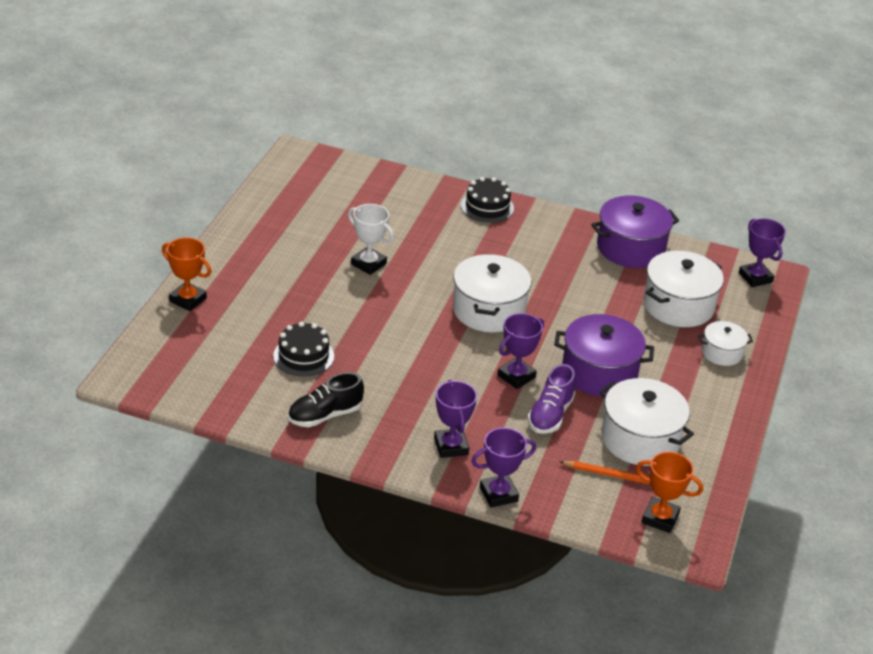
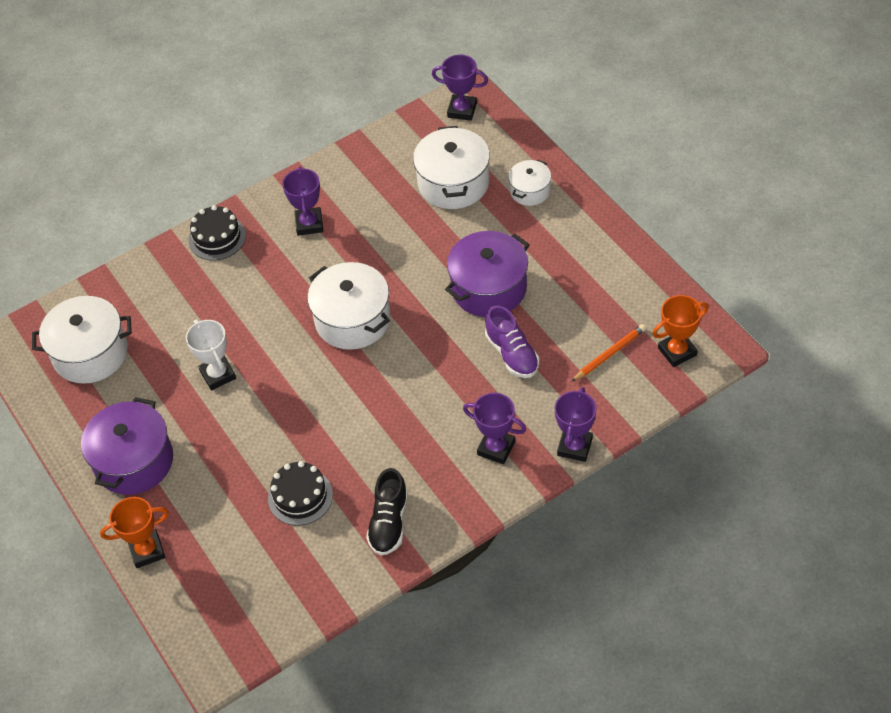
camera: 45 degrees left, 15 degrees up
white trophy [348,204,394,275] -> white trophy turned 75 degrees clockwise [186,320,236,390]
purple trophy [497,313,544,389] -> purple trophy moved to [282,167,323,236]
purple pot [591,196,679,268] -> purple pot moved to [81,397,173,495]
white pot [599,378,694,466] -> white pot moved to [32,296,132,384]

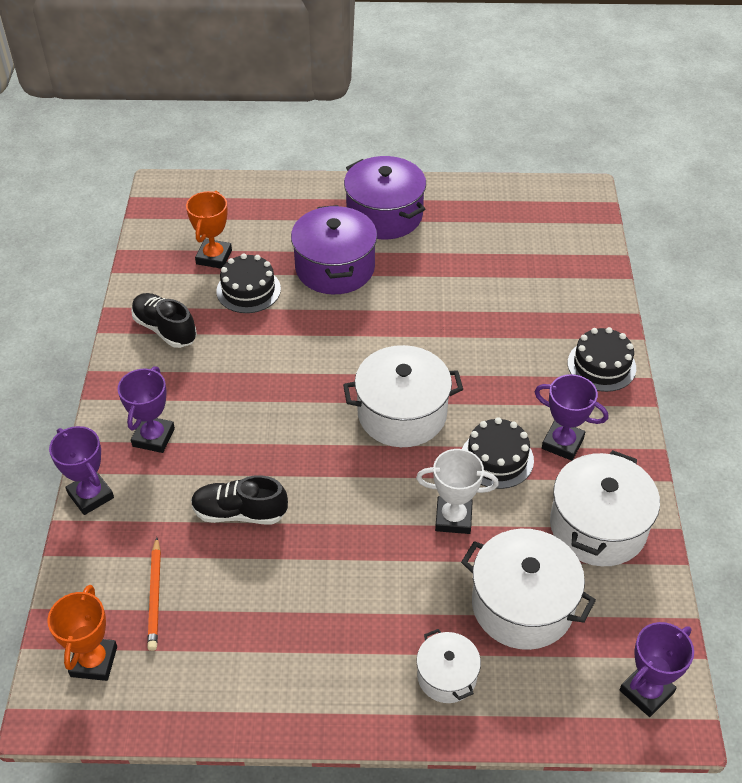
camera: 120 degrees right, 5 degrees down
white pot [32,296,132,384] -> white pot moved to [550,450,660,566]
orange trophy [100,497,169,568] -> orange trophy moved to [186,191,232,269]
white trophy [186,320,236,390] -> white trophy moved to [416,449,499,534]
purple pot [445,231,530,317] -> purple pot moved to [291,205,377,294]
purple trophy [463,393,526,464] -> purple trophy turned 45 degrees counterclockwise [118,366,175,453]
purple shoe [485,305,539,378] -> black shoe [191,475,288,524]
none -> black cake [462,417,534,489]

